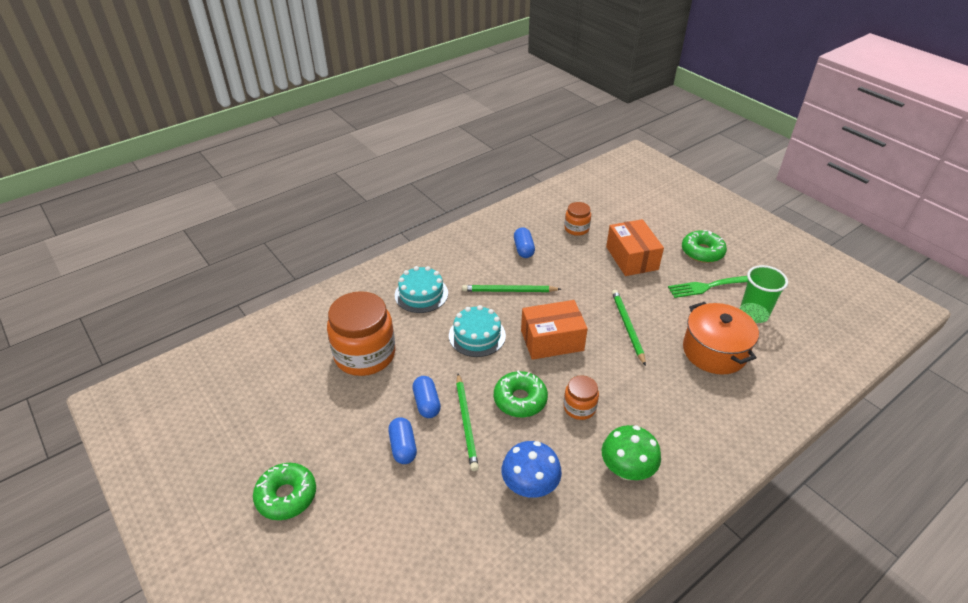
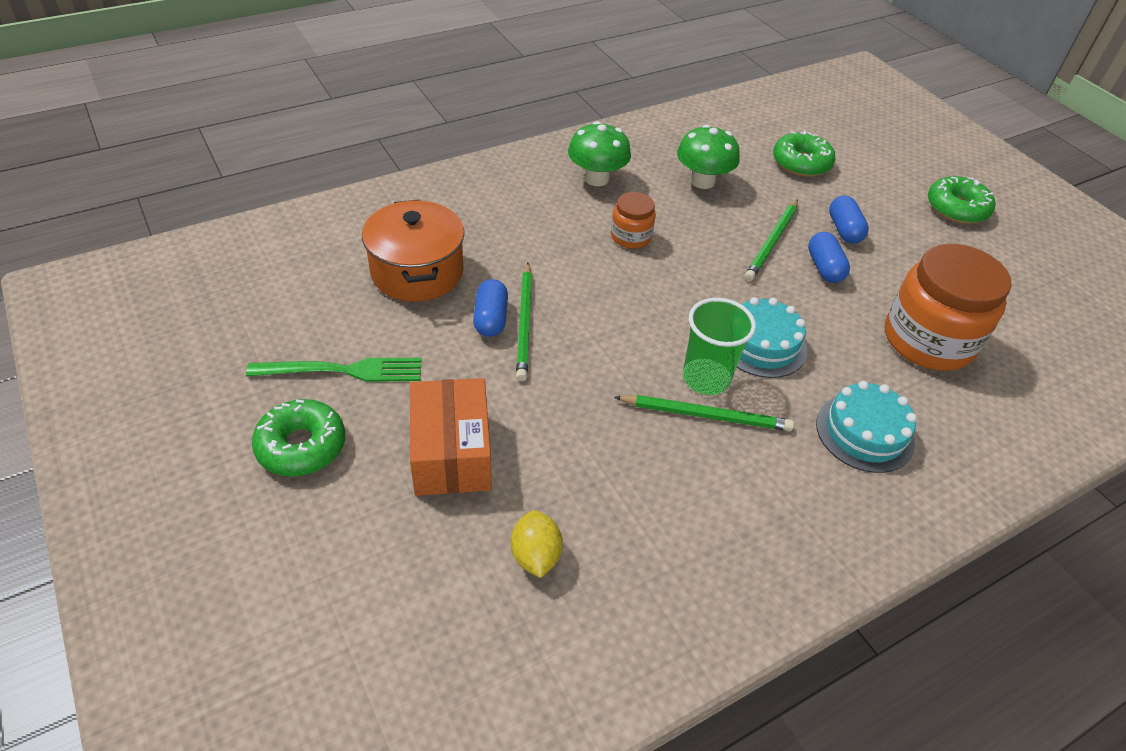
camera: 175 degrees left, 5 degrees up
green pencil [456,374,479,471] -> green pencil turned 150 degrees counterclockwise [745,199,798,281]
green donut [494,371,548,418] -> green donut moved to [773,131,836,177]
blue mushroom [502,441,562,498] -> green mushroom [677,125,740,189]
blue capsule [514,227,535,258] -> blue capsule moved to [473,279,508,337]
orange box [521,300,588,360] -> none
orange jar [564,202,591,236] -> yellow lemon [511,510,563,578]
green cup [740,265,788,323] -> green cup moved to [683,298,756,395]

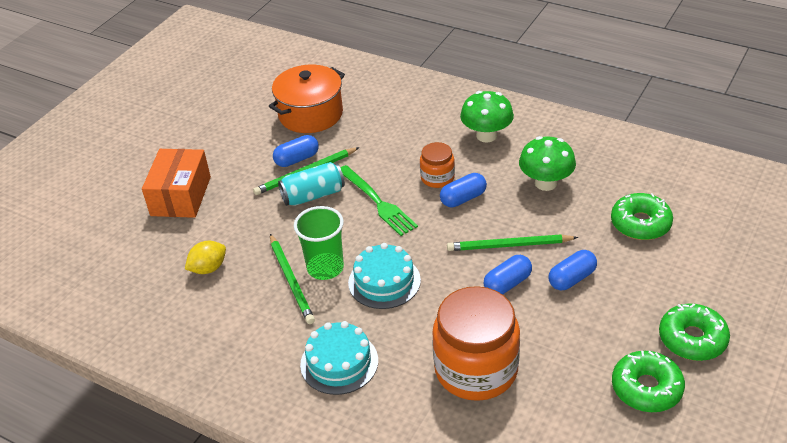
camera: 65 degrees right, 5 degrees down
green fork [246,358,422,382] -> green fork moved to [340,165,418,236]
green donut [252,399,345,477] -> green donut moved to [612,351,685,412]
orange box [410,378,492,496] -> orange box turned 45 degrees counterclockwise [142,149,211,218]
yellow lemon [511,510,563,578] -> yellow lemon moved to [185,241,226,274]
none -> turquoise can [278,162,345,206]
none -> blue capsule [440,173,487,208]

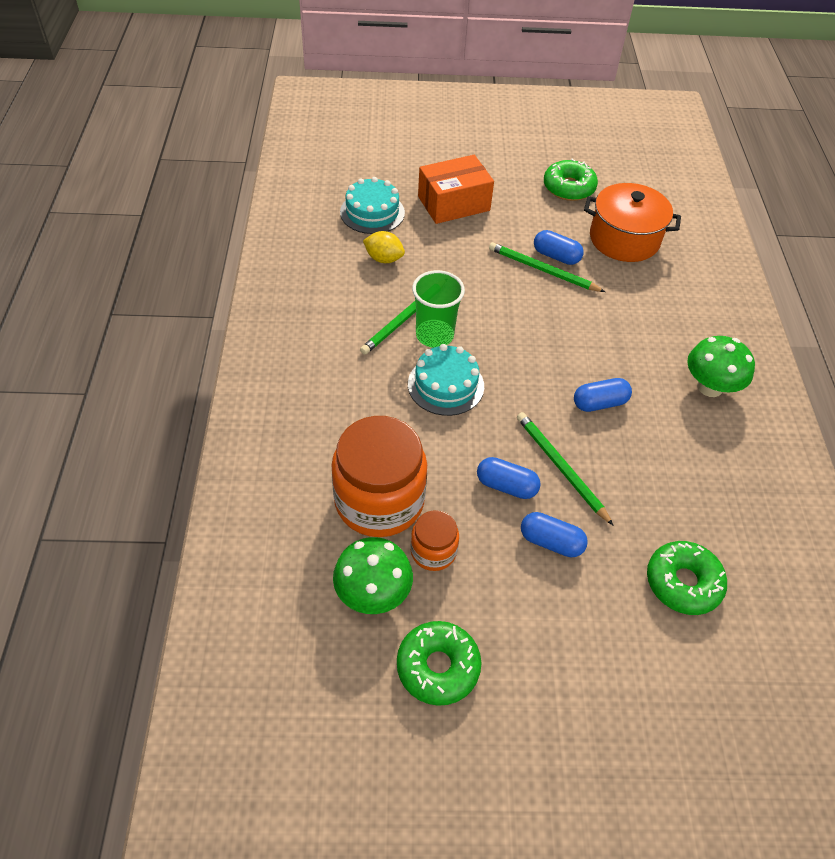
camera: 55 degrees right, 10 degrees up
turquoise can [278,162,345,206] -> none
turquoise cake [300,321,378,395] -> turquoise cake moved to [340,177,405,234]
green fork [340,165,418,236] -> none
orange jar [420,142,455,188] -> orange jar moved to [411,511,459,571]
blue capsule [440,173,487,208] -> blue capsule turned 45 degrees counterclockwise [574,378,632,412]
green mushroom [519,136,576,191] -> green mushroom moved to [333,537,413,614]
green donut [659,303,730,361] -> green donut moved to [544,159,598,201]

